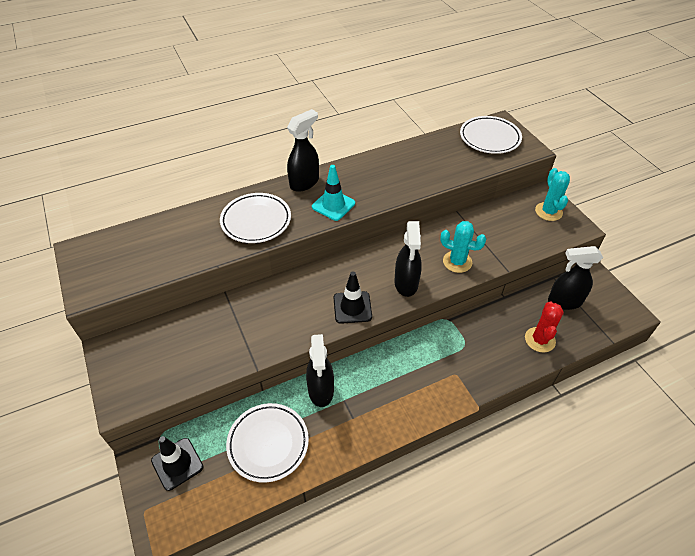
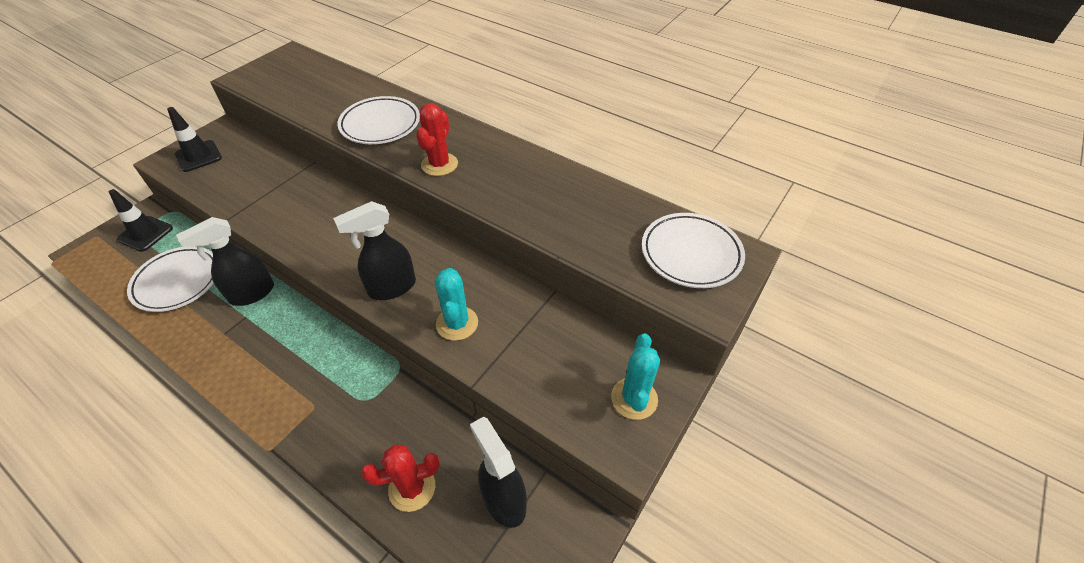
camera: 60 degrees right, 0 degrees up
black spray bottle [287,109,319,192] -> none
turquoise traffic cone [312,165,355,221] -> red cactus [416,103,458,176]
black traffic cone [334,271,372,324] -> black traffic cone moved to [167,107,222,172]
turquoise cactus [535,168,570,221] -> turquoise cactus turned 45 degrees counterclockwise [611,333,660,420]

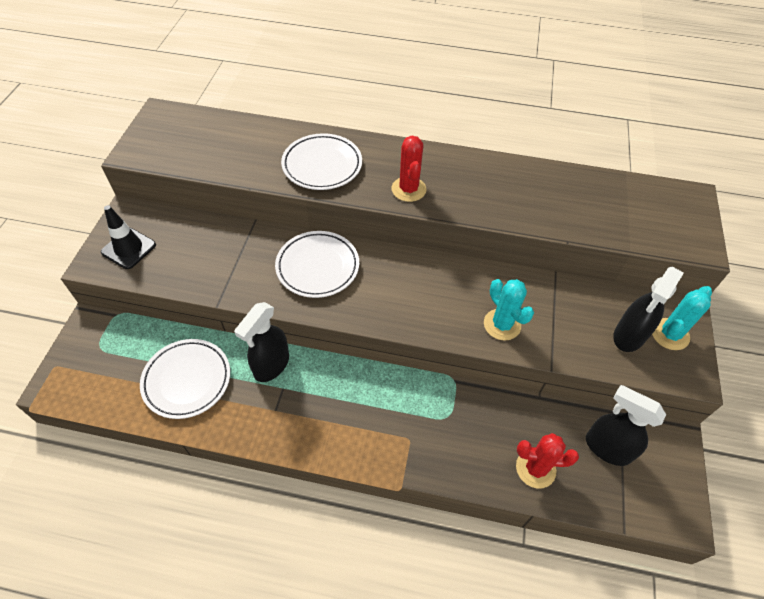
camera: 25 degrees left, 5 degrees up
black traffic cone [109,189,173,252] -> none
black spray bottle [333,201,416,300] -> black spray bottle moved to [613,267,684,352]
red cactus [361,445,440,512] -> red cactus turned 45 degrees clockwise [516,433,579,489]
turquoise cactus [611,333,660,420] -> turquoise cactus turned 60 degrees clockwise [652,286,712,350]
white plate [642,213,745,288] -> white plate moved to [275,231,359,298]

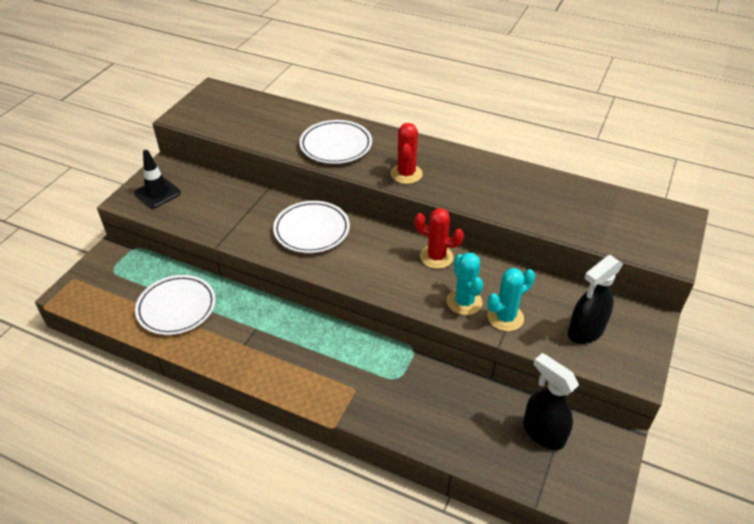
camera: 15 degrees right, 10 degrees down
black spray bottle [234,302,289,382] -> none
red cactus [516,433,579,489] -> red cactus moved to [414,208,464,269]
turquoise cactus [652,286,712,350] -> turquoise cactus moved to [487,268,535,332]

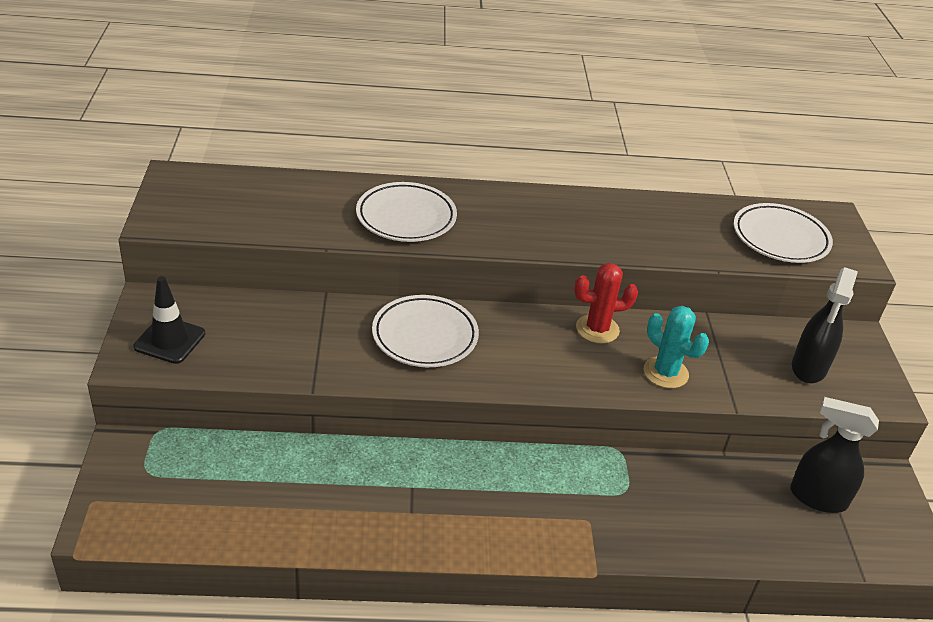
camera: 30 degrees left, 5 degrees down
white plate [135,275,216,335] -> white plate moved to [733,203,833,263]
red cactus [390,123,423,184] -> none
turquoise cactus [487,268,535,332] -> none

